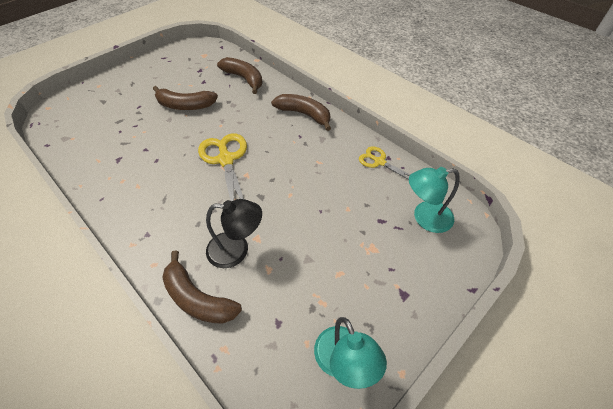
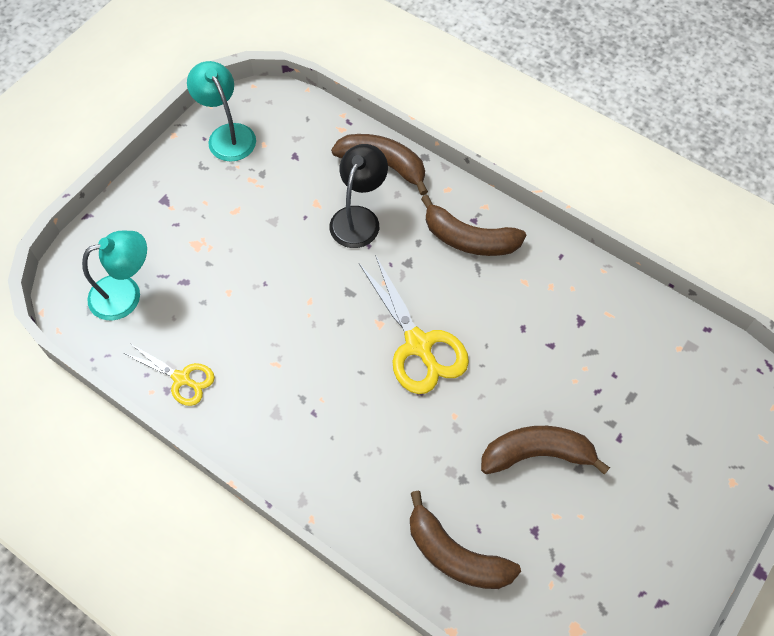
camera: 170 degrees right, 10 degrees up
black lamp [206,199,262,268] -> black lamp turned 120 degrees clockwise [329,144,388,248]
brown banana [271,94,331,131] -> brown banana moved to [421,195,526,256]

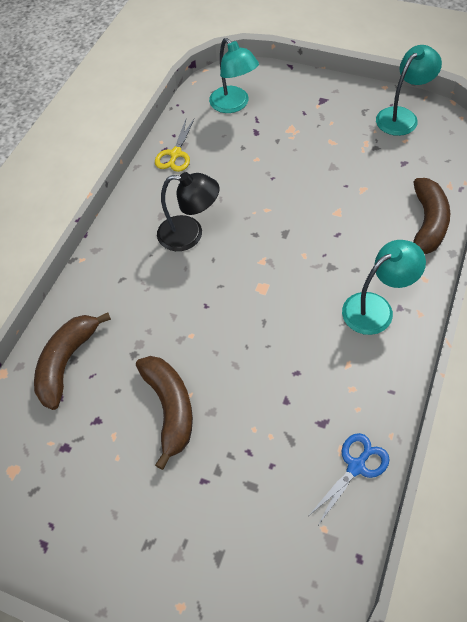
camera: 80 degrees right, 5 degrees down
black lamp [329,144,388,248] -> black lamp moved to [157,172,220,251]
yellow scissors [359,255,469,394] -> none
brown banana [421,195,526,256] -> turquoise lamp [342,240,426,335]
none -> blue scissors [310,433,390,524]

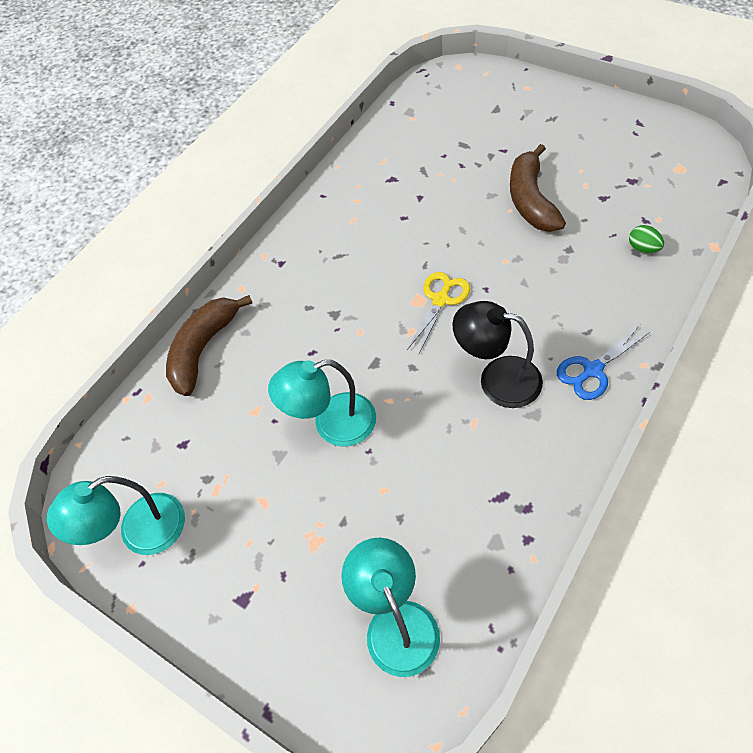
camera: 165 degrees left, 0 degrees up
brown banana [34,312,111,410] -> green egg [629,225,664,253]
yellow scissors [155,118,195,172] -> yellow scissors moved to [407,272,470,354]
blue scissors [310,433,390,524] -> blue scissors moved to [557,325,651,400]
turquoise lamp [342,240,426,335] -> turquoise lamp moved to [268,360,376,446]

